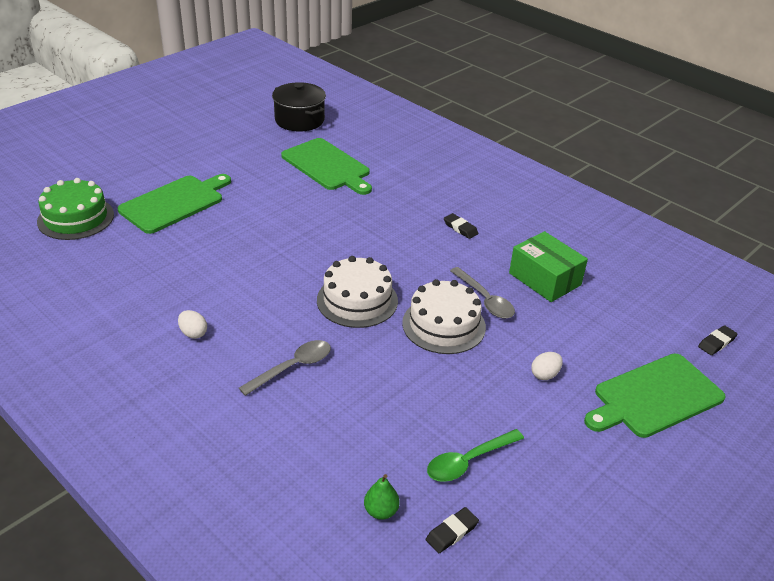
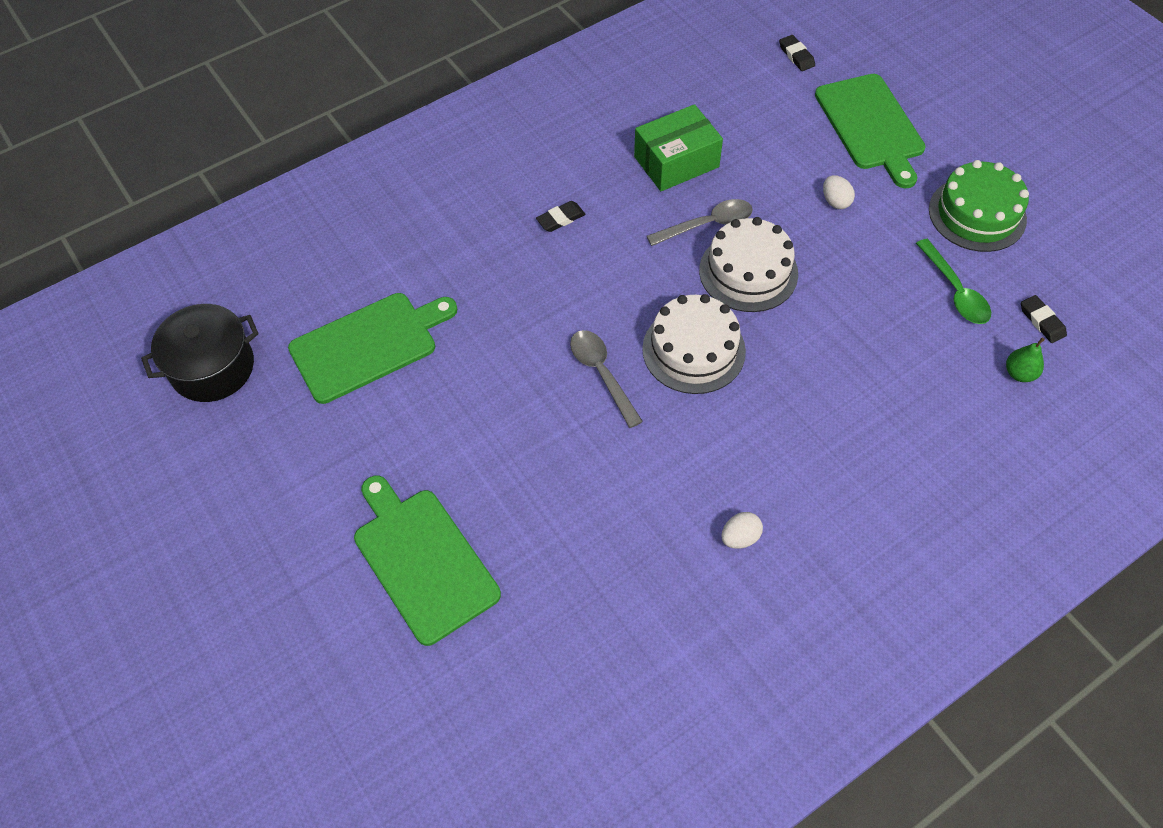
camera: 75 degrees left, 20 degrees up
green cake [37,178,114,240] -> green cake moved to [929,160,1029,252]
grey spoon [239,340,331,396] -> grey spoon moved to [570,330,643,428]

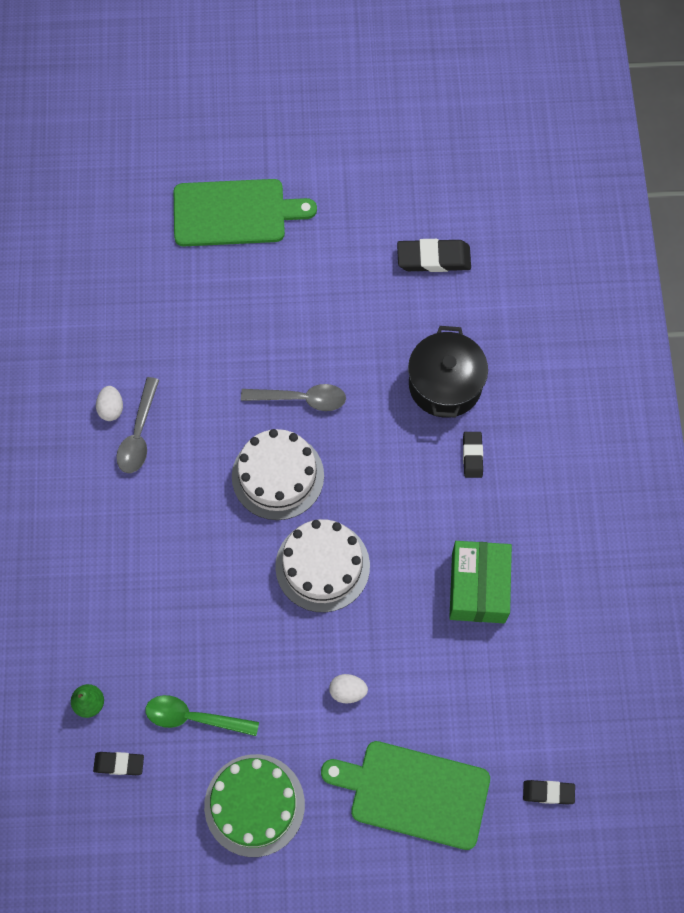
camera: 120 degrees right, 10 degrees up
black pot [141,304,259,402] -> black pot moved to [408,326,488,418]
green cutting board [288,293,457,404] -> black eraser [397,239,471,272]
grey spoon [647,199,753,246] -> grey spoon moved to [116,377,159,473]

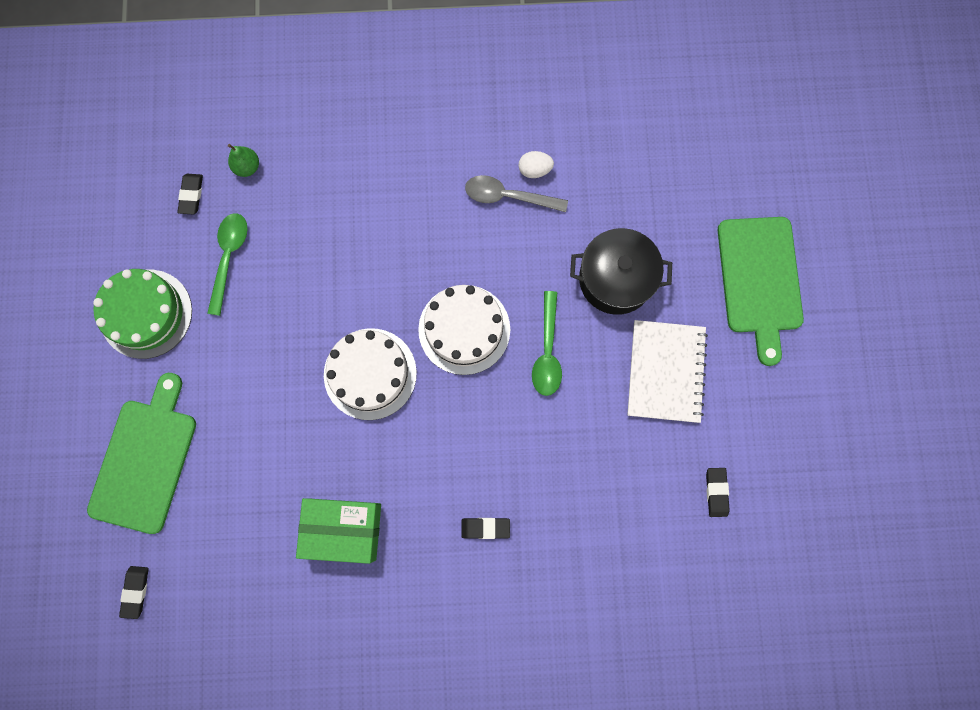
camera: 90 degrees right, 10 degrees up
grey spoon [241,384,346,411] -> green spoon [532,291,562,396]
white egg [329,674,368,703] -> none
black eraser [397,239,471,272] -> black eraser [706,468,730,517], size x0.60
black pot [408,326,488,418] -> black pot moved to [570,228,672,315]
none -> white notebook [627,320,708,423]

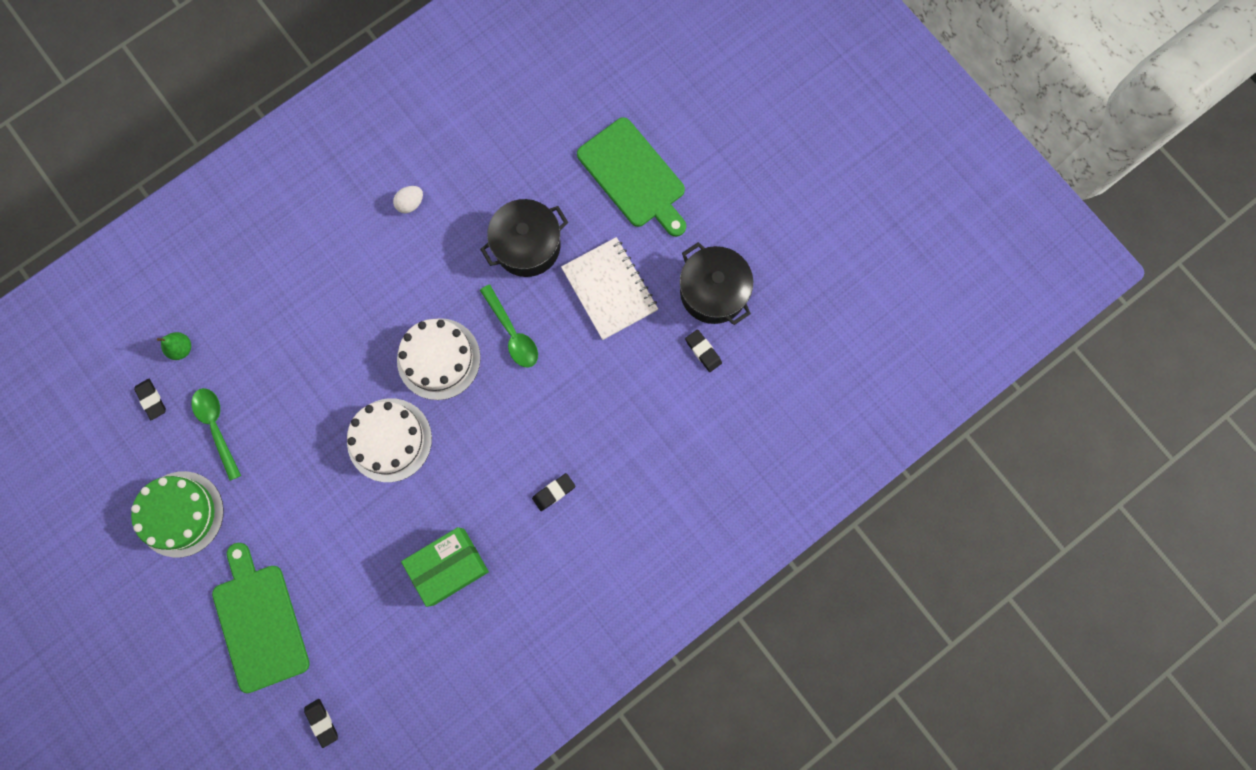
camera: 35 degrees left, 0 degrees up
grey spoon [465,175,568,212] -> none
none -> black pot [680,242,753,325]

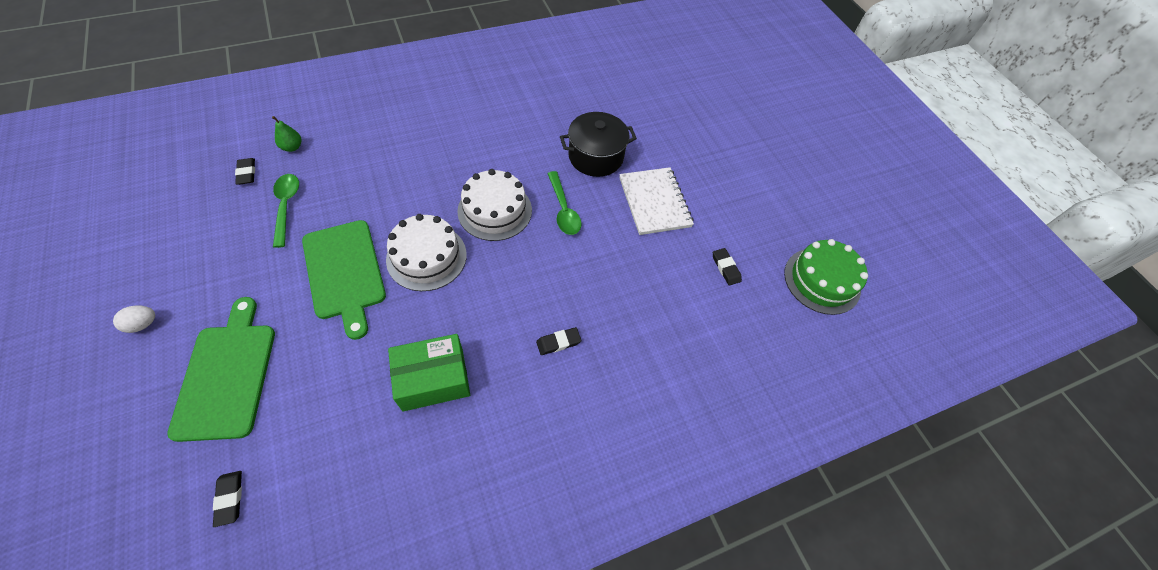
camera: 10 degrees right, 20 degrees down
green cake [131,471,224,558] -> green cake moved to [784,239,868,315]
white egg [393,186,423,213] -> white egg moved to [113,305,155,333]
green cutting board [577,117,686,237] -> green cutting board moved to [302,220,386,340]
black pot [680,242,753,325] -> none

